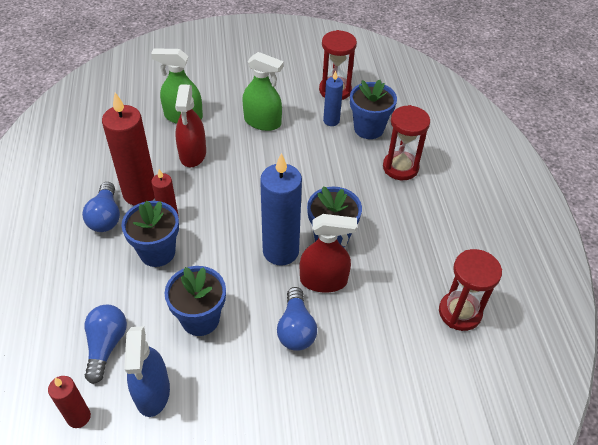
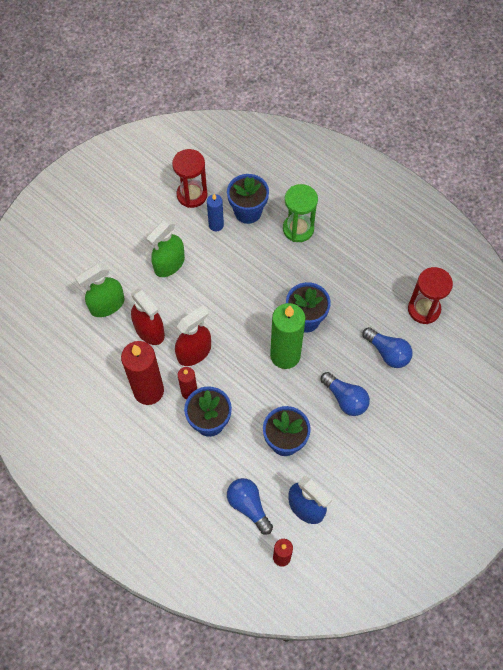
camera: 40 degrees left, 15 degrees up
blue light bulb [82,182,120,232] -> blue light bulb moved to [362,327,413,368]
green spray bottle [242,52,284,131] -> green spray bottle turned 150 degrees clockwise [146,219,185,277]
blue candle [260,153,302,265] -> green candle [270,303,305,369]
red spray bottle [300,214,357,292] -> red spray bottle moved to [175,305,211,366]
red hourglass [383,105,430,180] -> green hourglass [283,184,318,242]

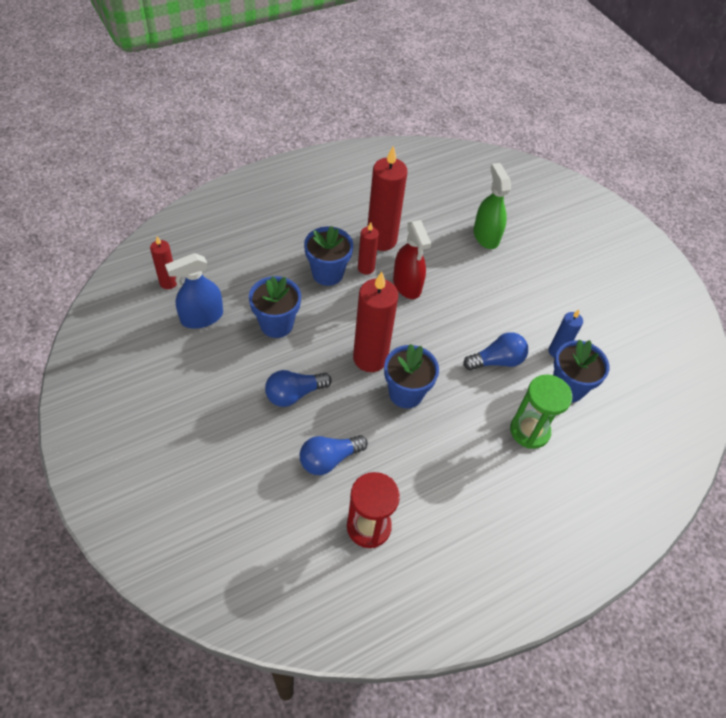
camera: 105 degrees right, 10 degrees down
red spray bottle [131,288,165,345] -> none
green spray bottle [146,219,185,277] -> none
red hourglass [172,149,208,208] -> none
blue light bulb [227,478,273,535] -> blue light bulb moved to [463,332,528,370]
green candle [270,303,305,369] -> red candle [353,272,398,372]

